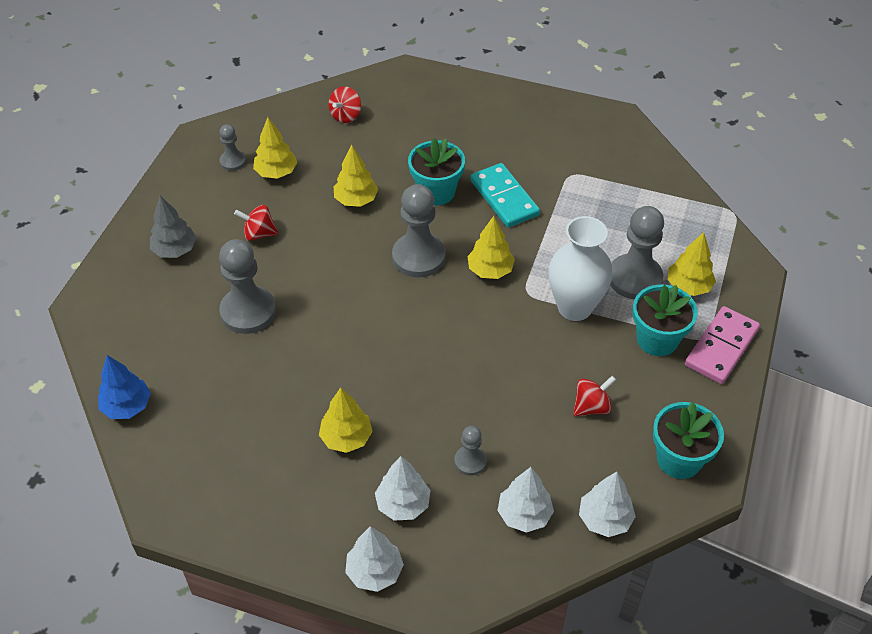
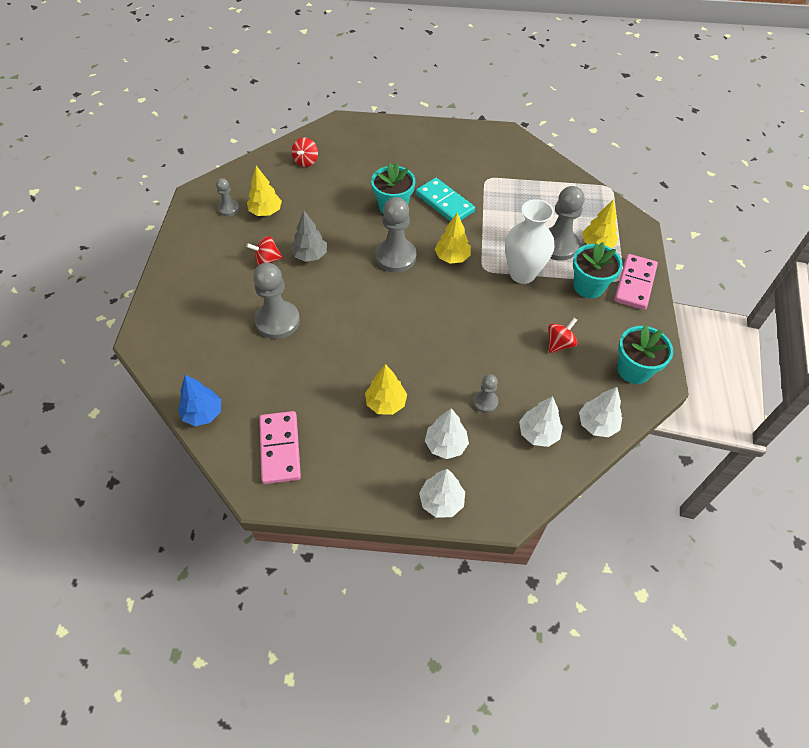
camera: 15 degrees left, 5 degrees up
grey tree [150,196,196,258] -> grey tree moved to [291,211,327,262]
yellow tree [334,145,378,207] -> none
none -> pink domino [259,411,301,484]

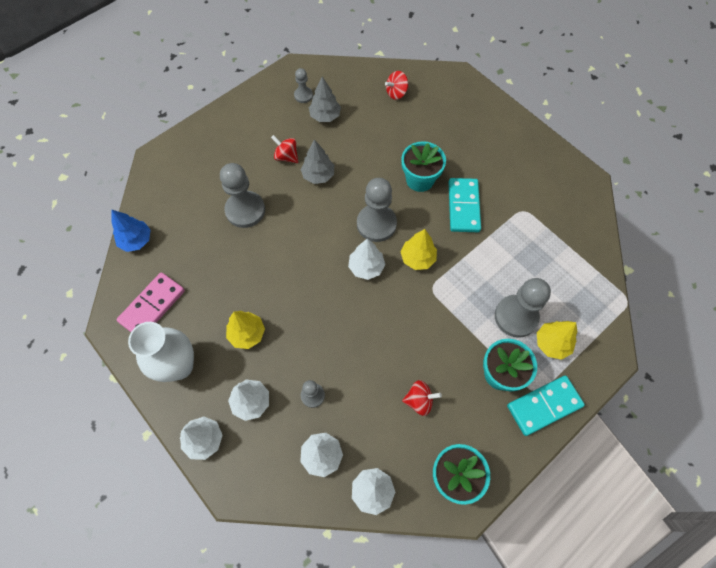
camera: 45 degrees right, 10 degrees up
yellow tree [247,166,282,216] -> grey tree [309,77,341,122]
white vase [505,199,554,284] -> white vase moved to [128,322,194,382]
pink domino [614,254,658,310] -> turquoise domino [507,376,585,436]
none -> white tree [348,238,385,280]

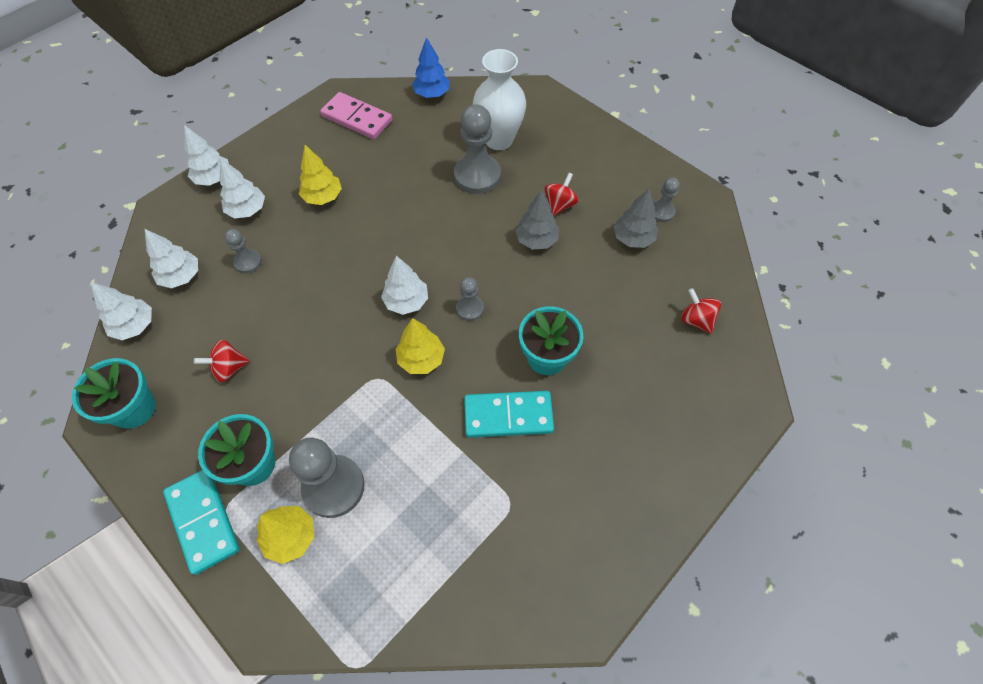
camera: 85 degrees right, 5 degrees down
white vase [128,322,194,382] -> white vase moved to [473,49,526,150]
grey pawn [357,178,397,242] -> grey pawn [456,277,484,321], size x0.53
red spinning top [402,380,442,416] -> red spinning top turned 75 degrees clockwise [194,340,250,382]

